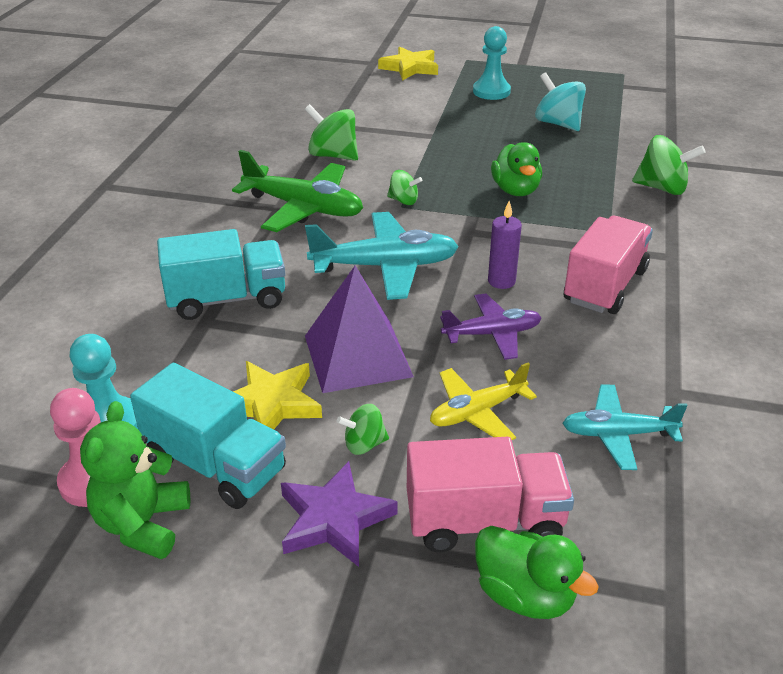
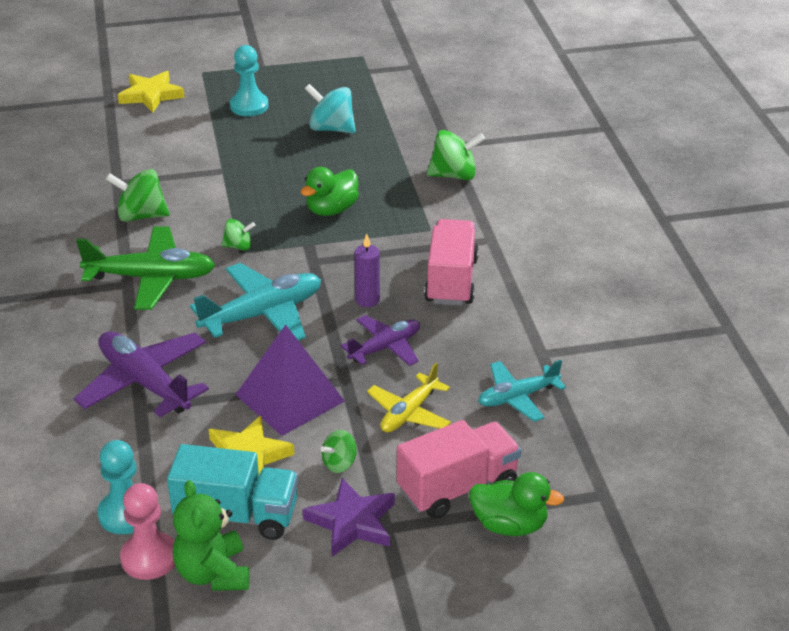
camera: 25 degrees left, 0 degrees up
turquoise truck [157,229,285,320] -> purple plane [74,331,209,417]
green duck [491,142,542,196] -> green duck turned 75 degrees clockwise [300,167,359,216]

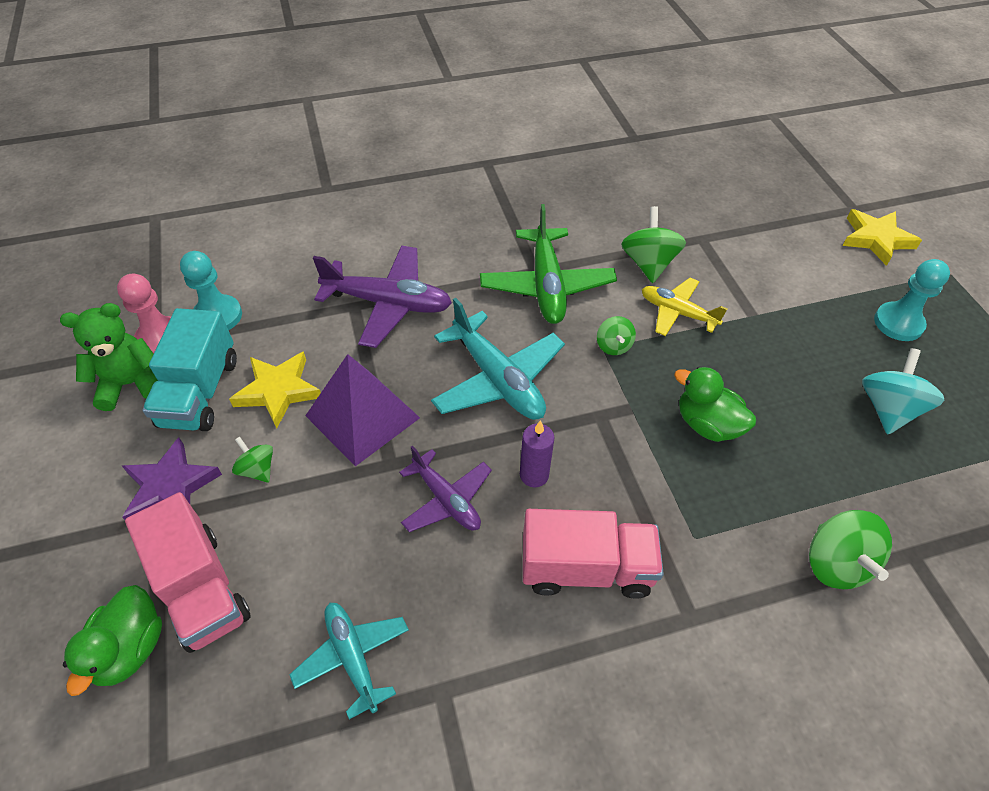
camera: 85 degrees right, 15 degrees up
purple plane [74,331,209,417] -> purple plane turned 60 degrees clockwise [313,245,452,348]
yellow plane [367,363,451,432] -> yellow plane moved to [641,278,727,336]

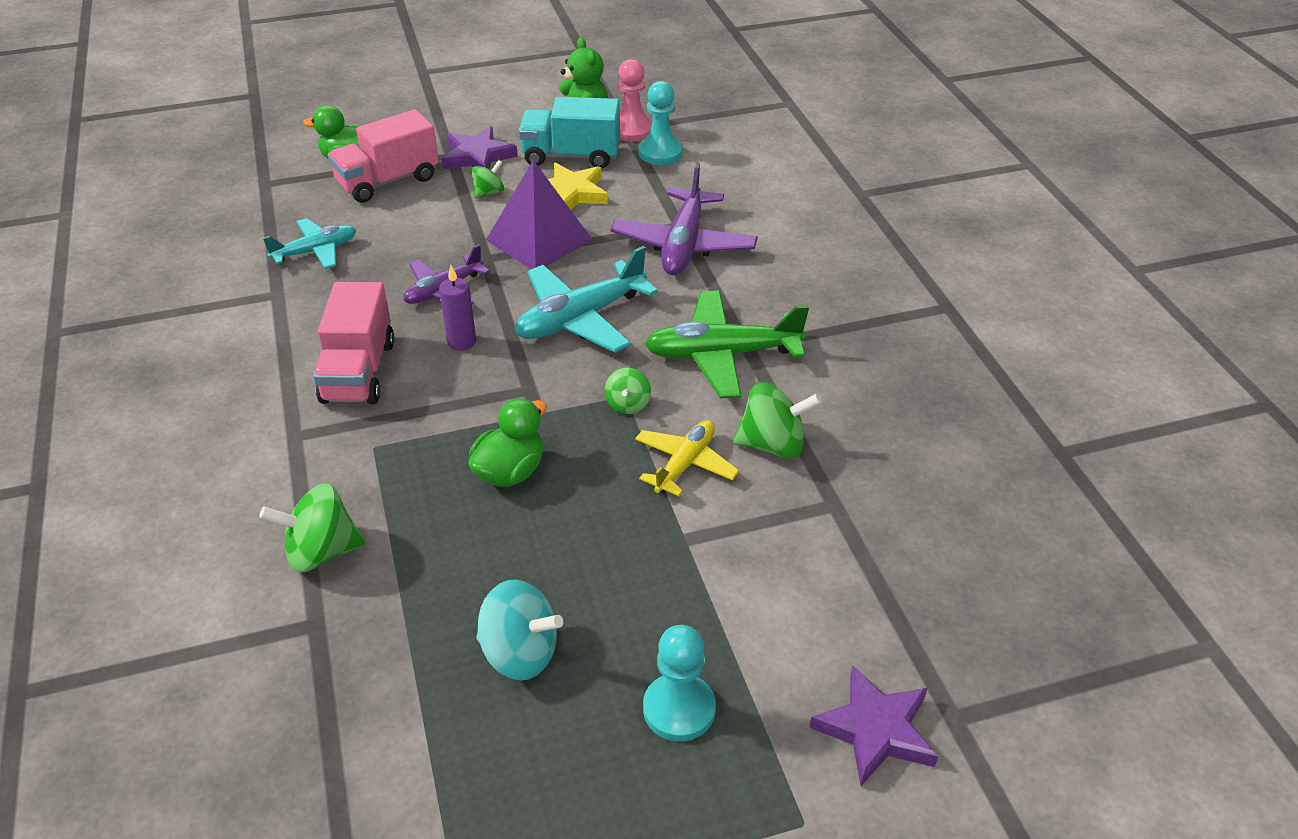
camera: 90 degrees right, 10 degrees down
green spinning top [597,316,636,355] -> green spinning top turned 75 degrees counterclockwise [605,368,651,414]
yellow star [843,209,922,266] -> purple star [809,665,938,786]

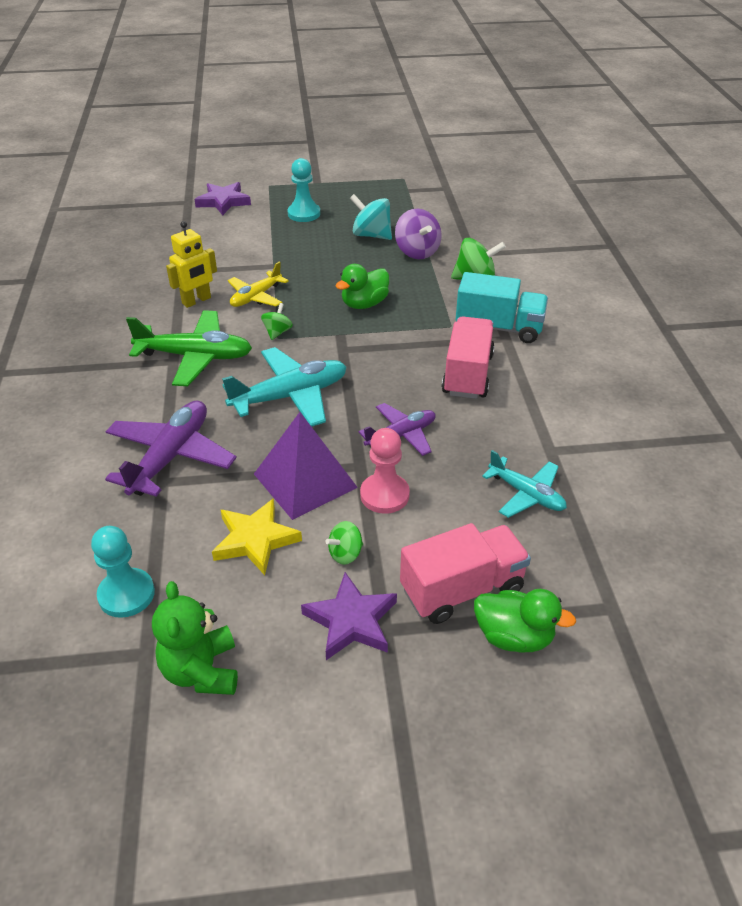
camera: 170 degrees left, 0 degrees up
turquoise plane [263,218,356,269] -> turquoise plane turned 120 degrees counterclockwise [482,450,567,518]
purple candle [439,265,476,351] -> none
turquoise truck [519,97,620,168] -> turquoise truck moved to [455,272,548,343]
pink pawn [618,59,652,141] -> pink pawn moved to [360,428,410,514]
green spinning top [734,382,821,459] -> yellow robot [166,221,217,308]
none -> purple spinning top [395,209,442,259]

